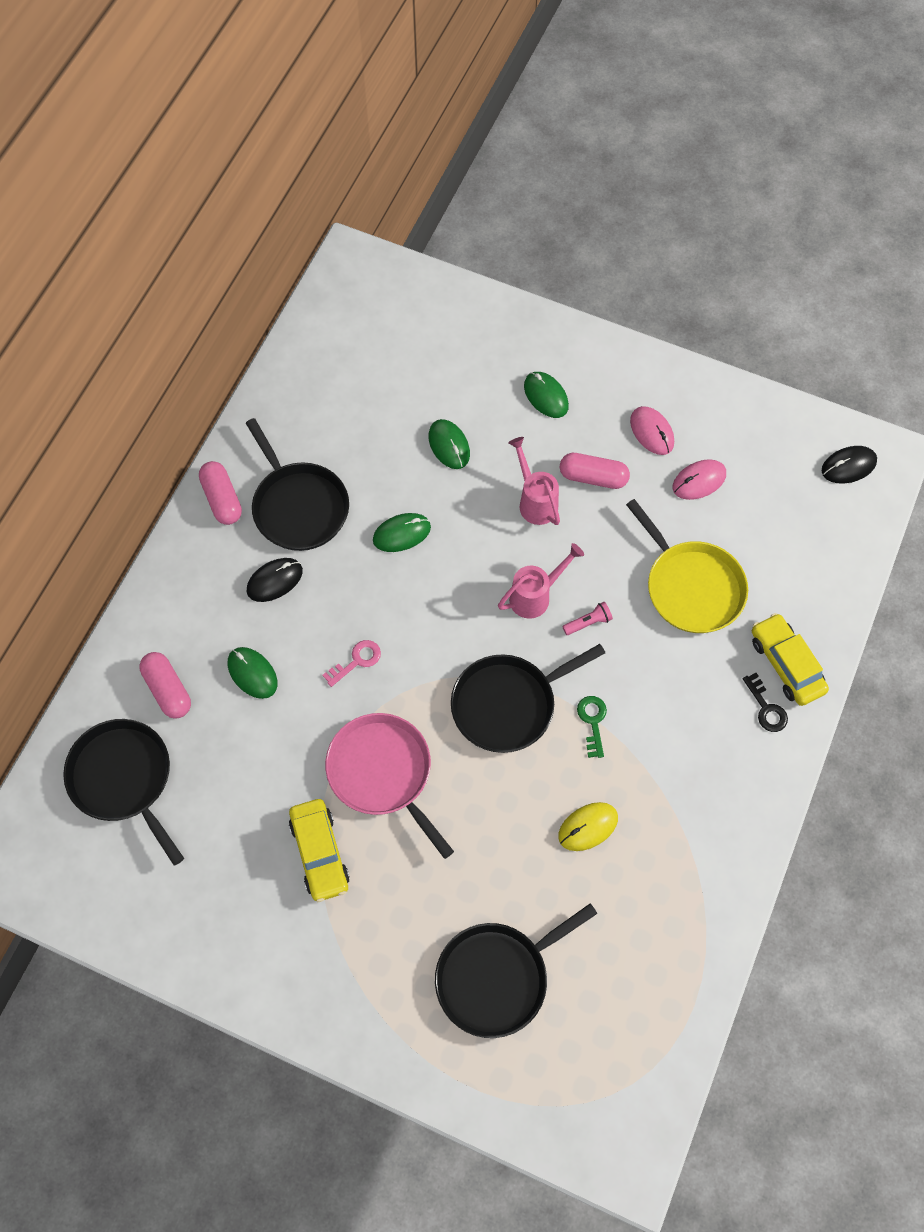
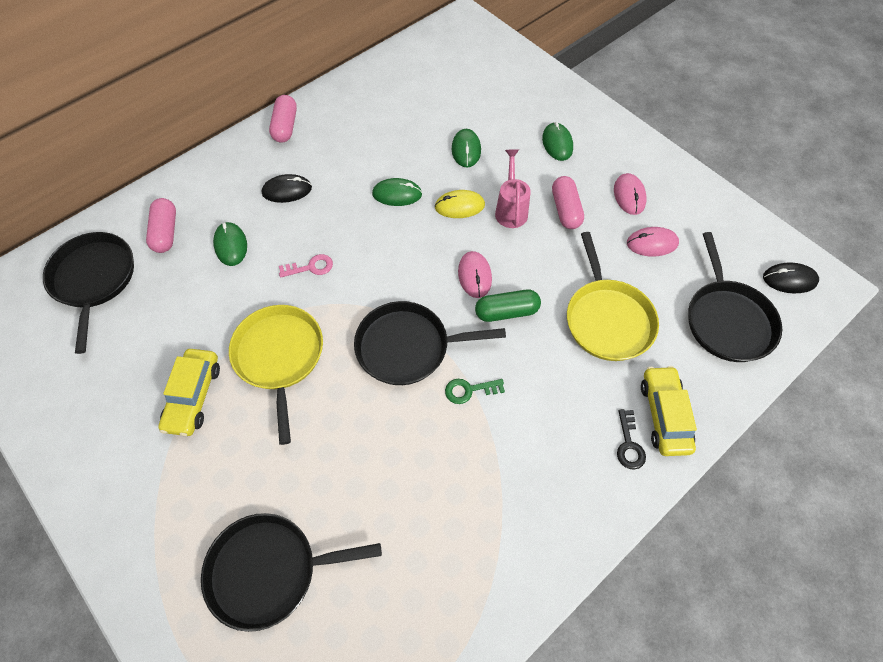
camera: 25 degrees right, 5 degrees down
black pan [246,418,349,551] -> black pan moved to [688,232,782,362]
pink pan [325,713,454,859] -> yellow pan [229,305,323,445]
pink watering can [498,543,584,619] -> pink mouse [458,251,492,298]
yellow mouse [558,802,618,851] -> yellow mouse moved to [435,190,485,218]
pink capsule [560,453,630,489] -> pink capsule turned 45 degrees clockwise [552,176,584,229]
pink flashlight [562,602,613,635] -> green capsule [475,290,541,322]
green key [577,696,607,758] -> green key turned 120 degrees counterclockwise [445,379,505,404]

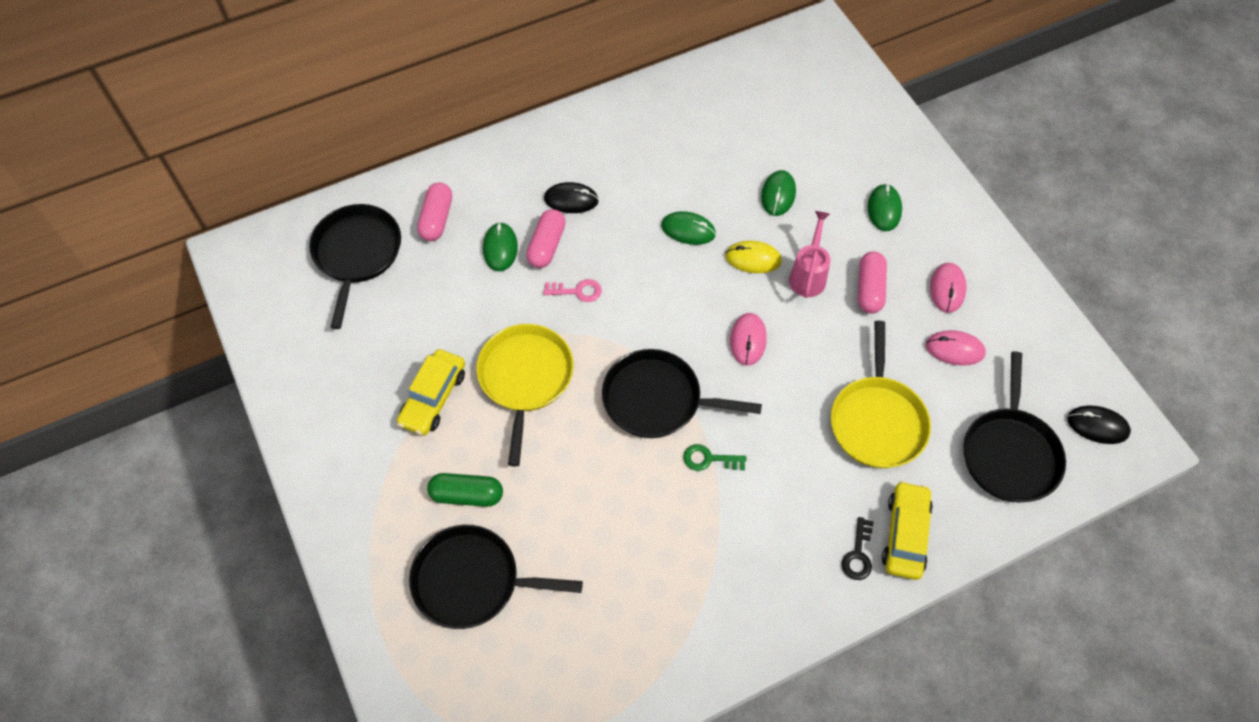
camera: 15 degrees right, 0 degrees up
pink capsule [269,95,297,143] -> pink capsule moved to [526,209,566,268]
green capsule [475,290,541,322] -> green capsule moved to [427,473,503,507]

